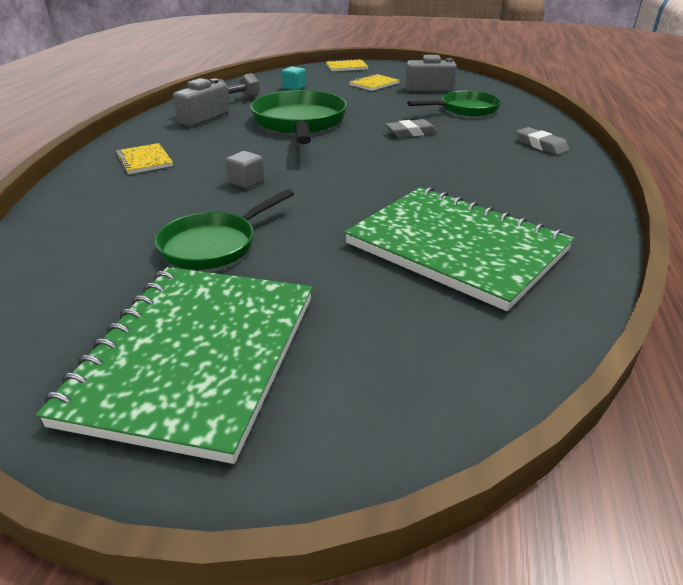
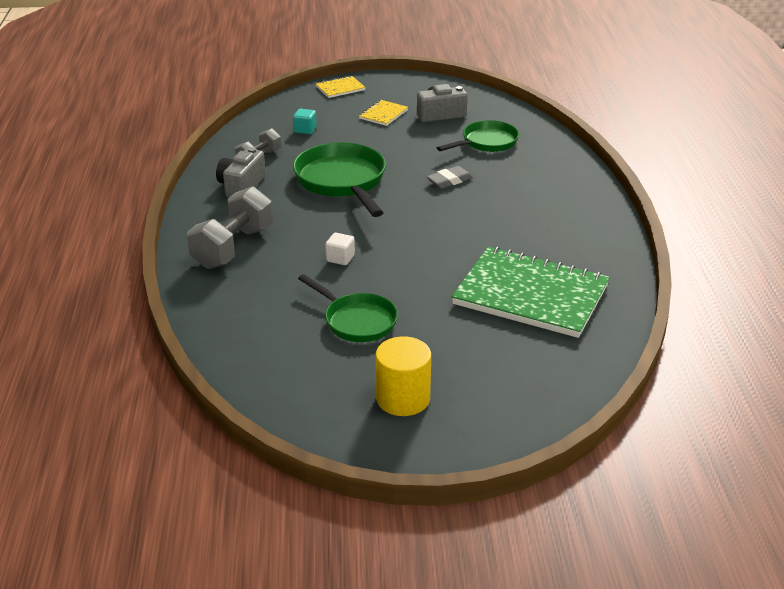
camera: 15 degrees left, 0 degrees up
green notebook [36,267,312,464] -> yellow cylinder [376,337,431,416]
yellow notebook [116,143,173,174] -> grey dumbbell [187,186,273,269]
green pan [155,189,294,270] -> green pan turned 75 degrees counterclockwise [298,274,398,342]
grey cube [226,151,264,189] -> white cube [325,233,355,265]
grey eraser [516,127,569,155] -> none

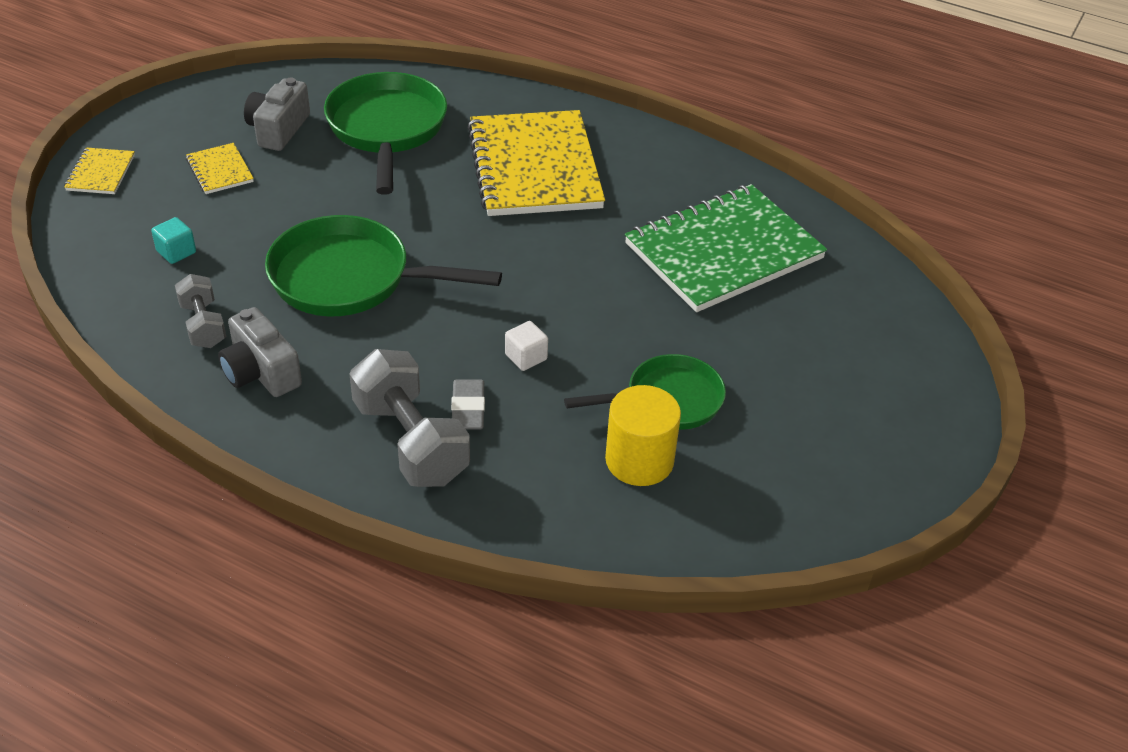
camera: 60 degrees left, 10 degrees up
yellow cylinder [376,337,431,416] -> yellow cylinder moved to [605,385,681,486]
grey eraser [427,166,473,189] -> grey eraser moved to [451,379,485,430]
green pan [437,120,519,152] -> green pan [324,72,447,195], size x1.56
none -> yellow notebook [467,110,605,216]

